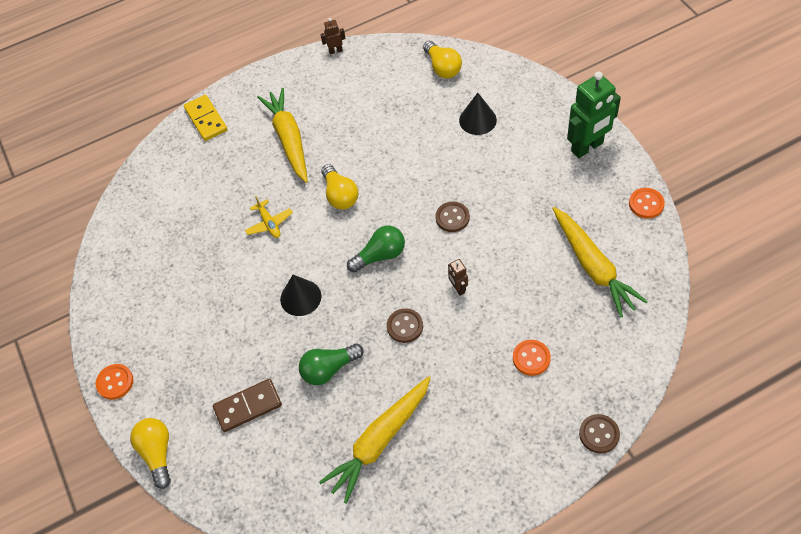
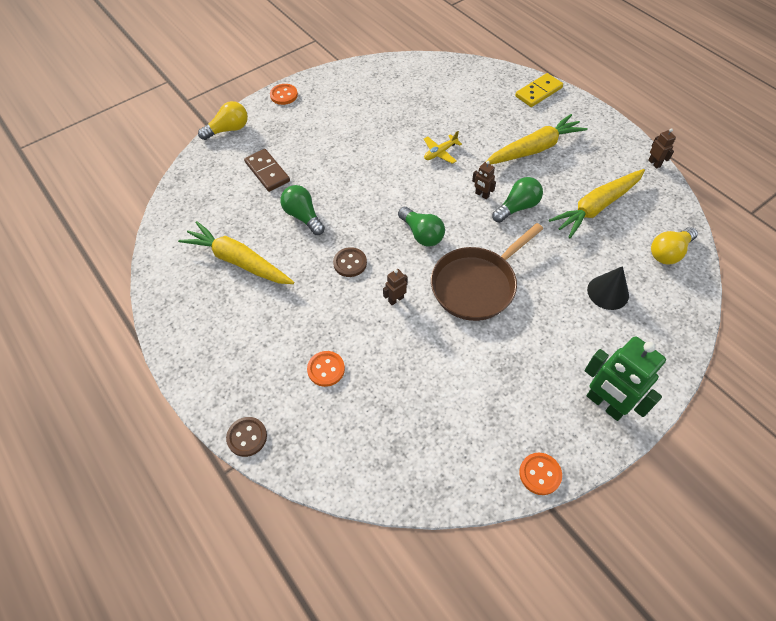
camera: 75 degrees right, 0 degrees up
black cone [280,275,321,316] -> none
yellow light bulb [322,164,358,209] -> brown robot [472,161,496,199]
brown button [435,202,470,232] -> brown pan [431,223,543,321]
yellow carrot [552,207,648,317] -> yellow carrot moved to [549,169,645,238]
none -> green light bulb [492,177,543,223]

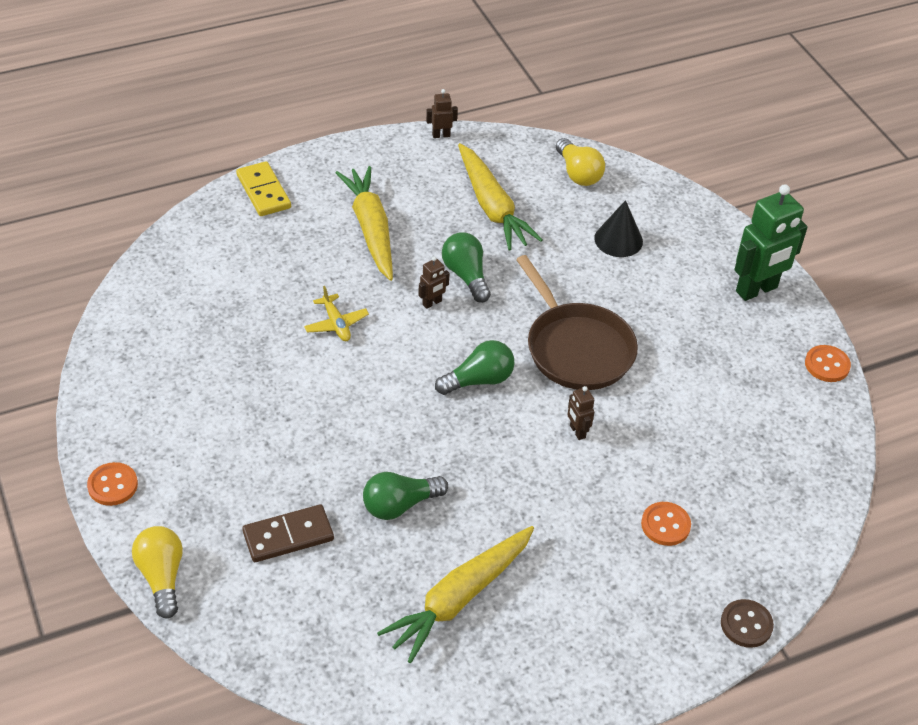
camera: 80 degrees left, 10 degrees down
brown button [333,247,367,277] -> none

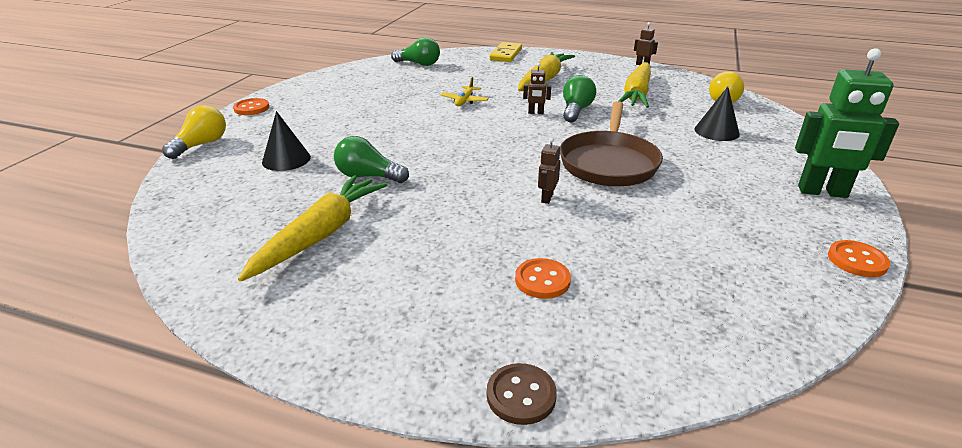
camera: 45 degrees right, 15 degrees down
brown domino [242,504,334,562] -> black cone [262,111,311,171]
yellow carrot [377,526,534,663] -> yellow carrot turned 120 degrees clockwise [238,175,387,282]
green light bulb [435,340,514,395] -> green light bulb moved to [391,37,440,66]

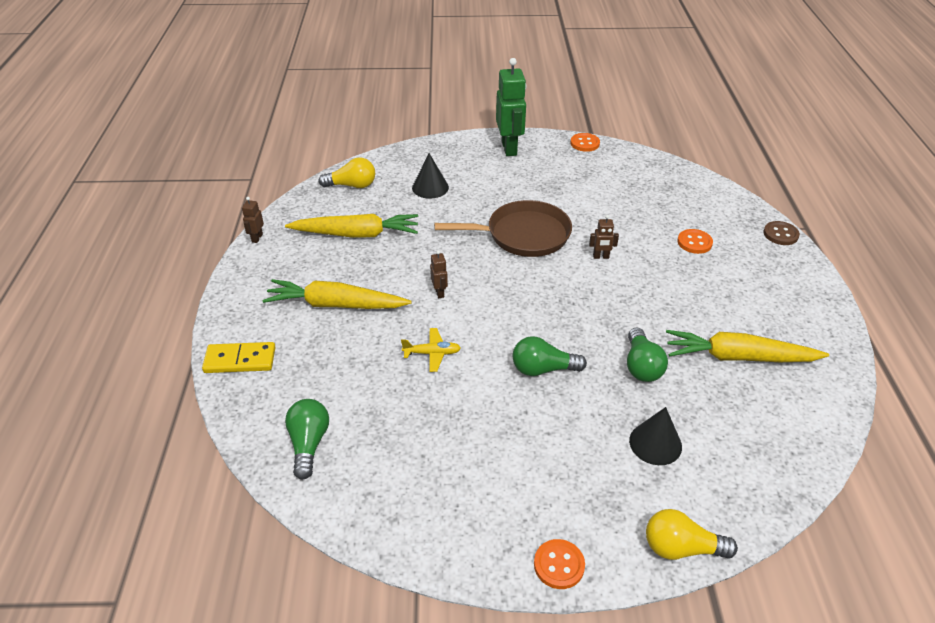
camera: 110 degrees left, 10 degrees up
green light bulb [563,75,596,122] -> green light bulb moved to [513,336,587,376]

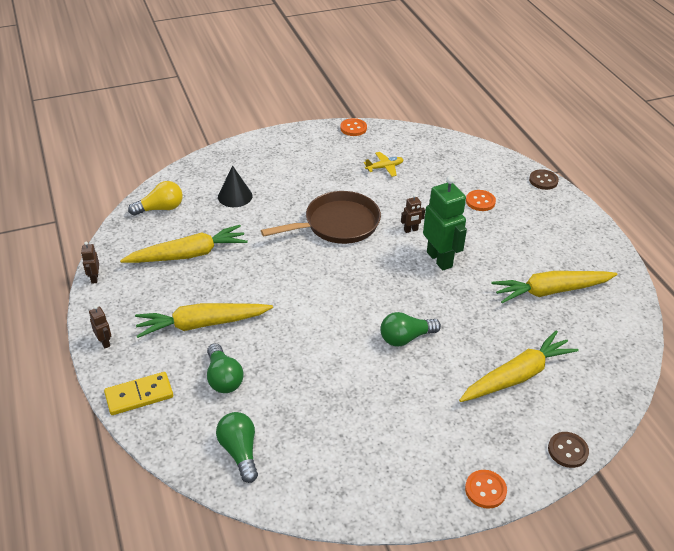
camera: 20 degrees left, 0 degrees up
yellow plane [401,328,461,372] -> yellow plane moved to [364,152,403,177]
brown robot [430,250,448,298] -> brown robot moved to [89,305,111,348]
green robot [496,58,526,156] -> green robot moved to [423,176,467,271]
green light bulb [627,327,668,382] -> green light bulb moved to [207,343,243,393]
black cone [629,407,682,465] -> yellow carrot [459,330,579,402]
yellow light bulb [646,509,738,560] -> brown button [548,432,589,468]

